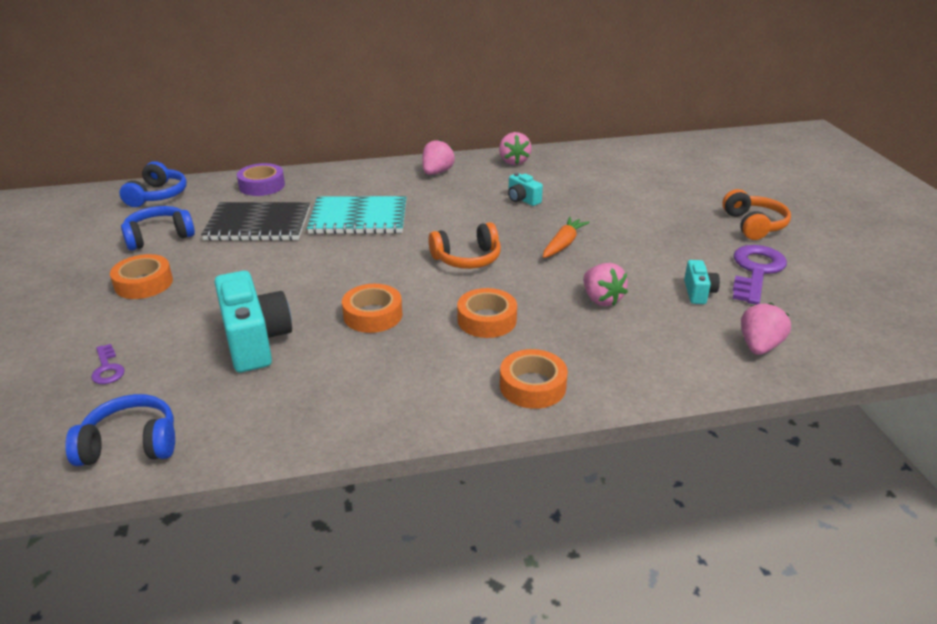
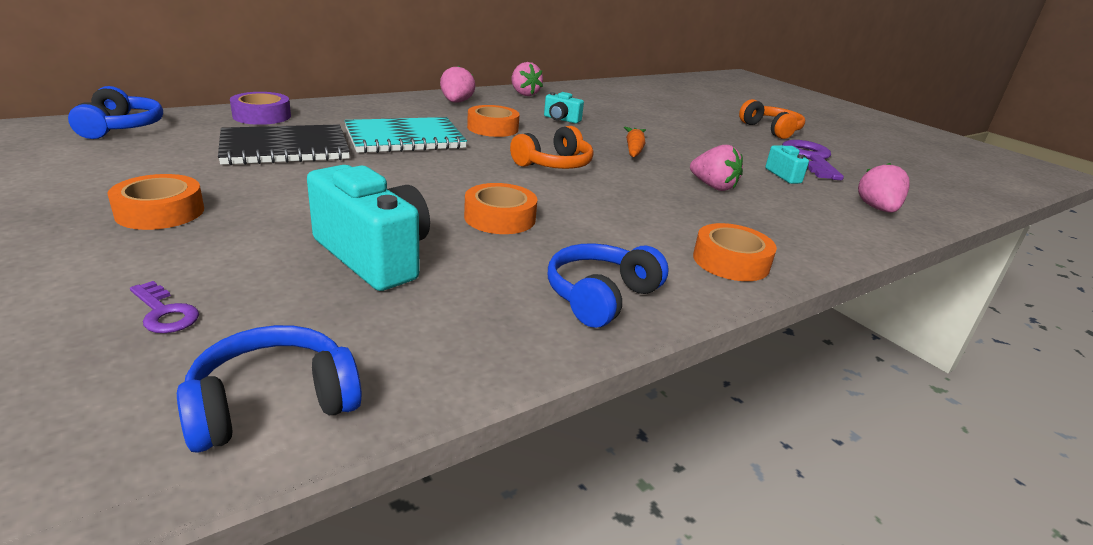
camera: 25 degrees left, 5 degrees down
blue headphones [121,206,195,251] -> blue headphones moved to [548,243,669,328]
orange tape [457,288,517,338] -> orange tape moved to [467,105,520,137]

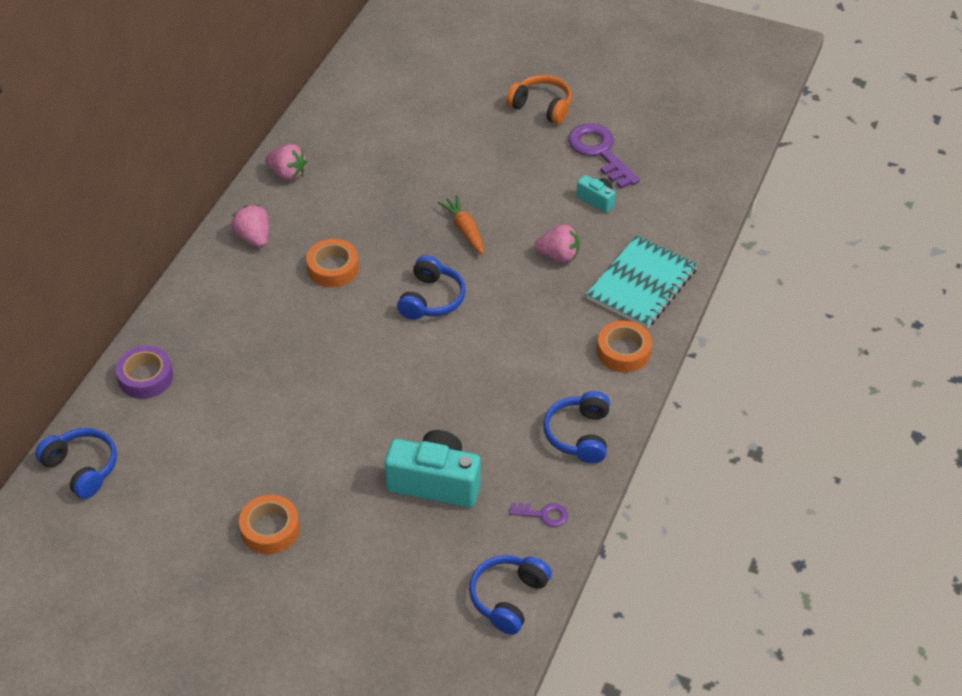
camera: 30 degrees left, 20 degrees up
purple key [130,281,199,333] -> purple key moved to [509,503,568,527]
black notebook [218,124,350,165] -> none
turquoise notebook [344,117,467,153] -> turquoise notebook moved to [586,235,698,328]
orange tape [464,183,538,234] -> none
orange headphones [510,126,593,169] -> blue headphones [397,255,466,320]
turquoise camera [544,92,584,124] -> none
pink strawberry [858,163,910,213] -> none

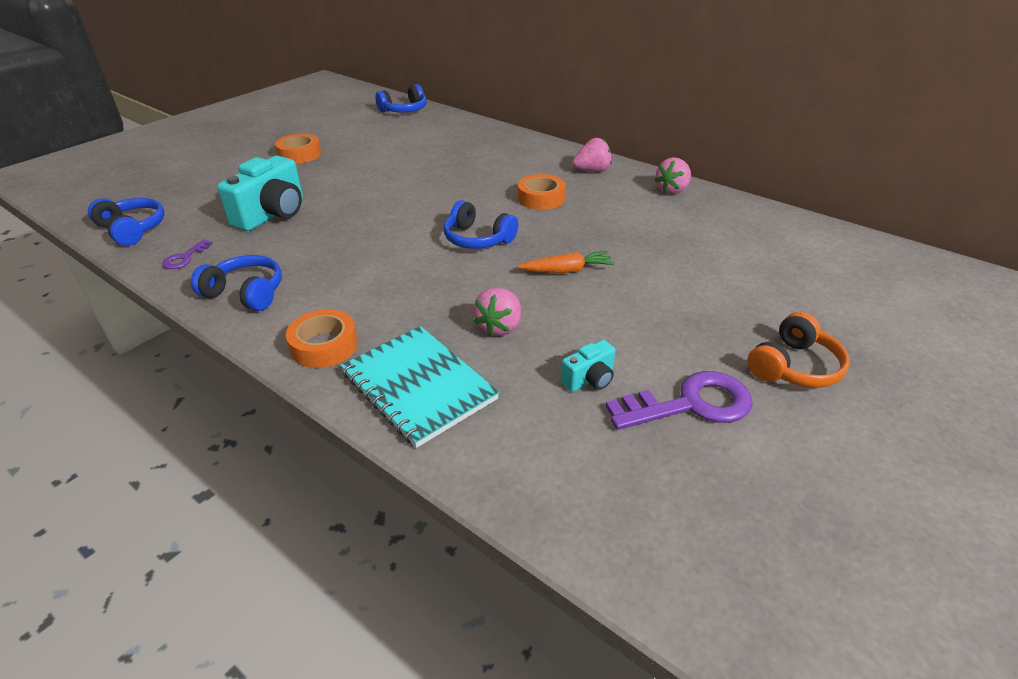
camera: 105 degrees right, 10 degrees down
purple tape [115,346,173,399] -> none

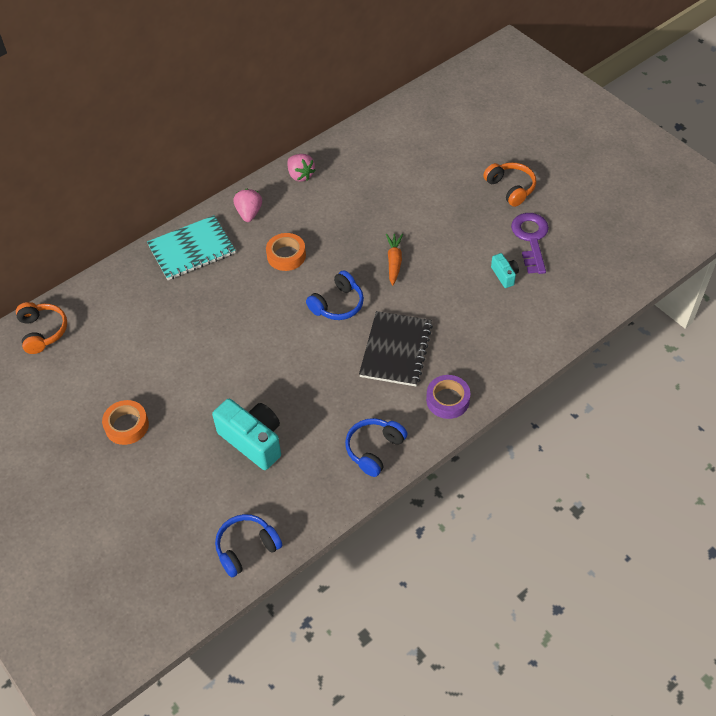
camera: 75 degrees left, 15 degrees up
purple key [162,239,213,269] -> none
orange tape [286,309,358,368] -> purple tape [426,375,470,419]
turquoise notebook [341,326,499,448] -> turquoise notebook moved to [147,215,235,280]
blue headphones [375,84,427,113] -> orange headphones [16,302,67,354]
pink strawberry [473,288,521,336] -> none
none -> black notebook [359,311,433,386]

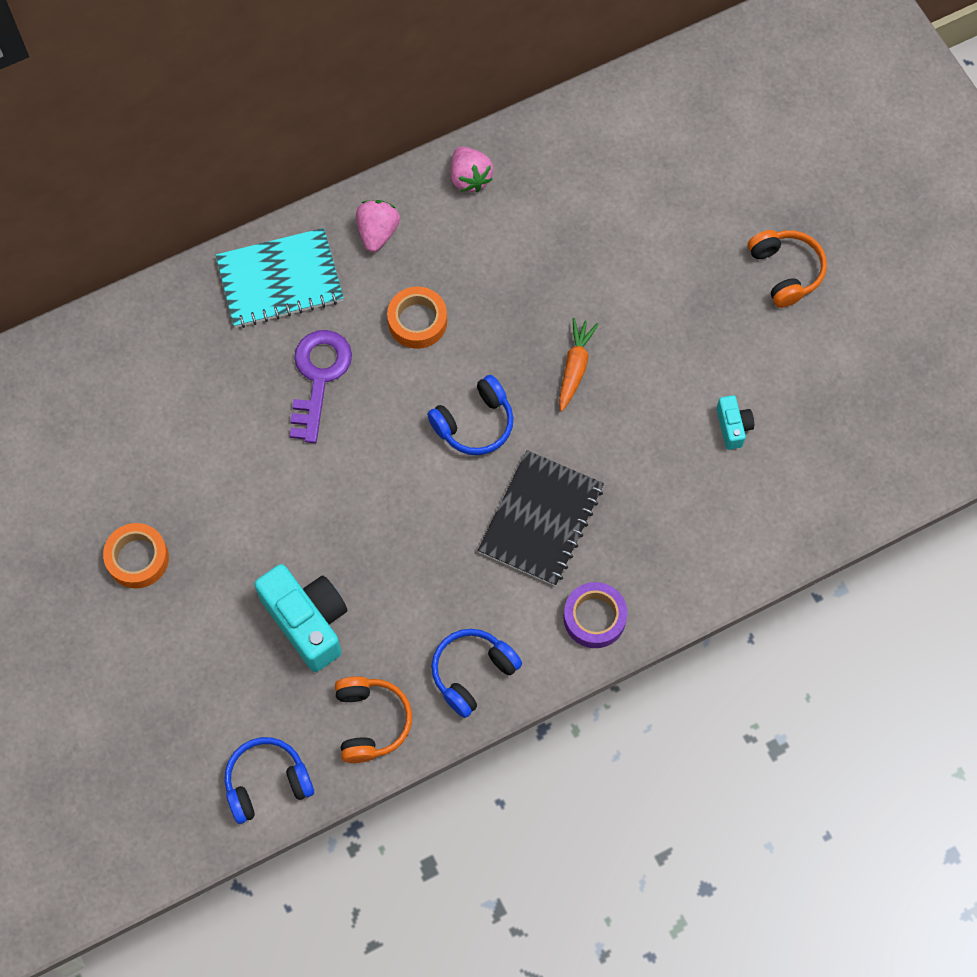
camera: 10 degrees right, 15 degrees up
orange headphones [16,302,67,354] -> orange headphones moved to [335,676,412,763]
purple key [511,213,549,274] -> purple key moved to [290,330,352,443]

